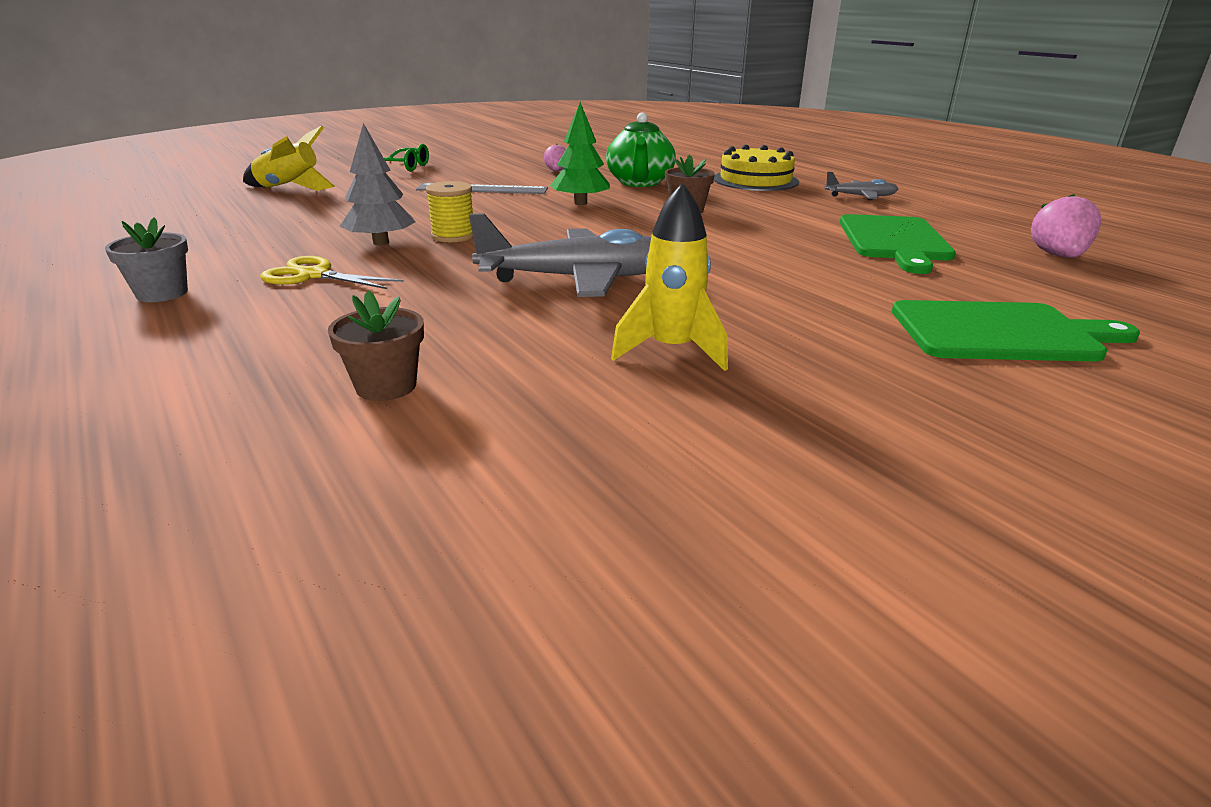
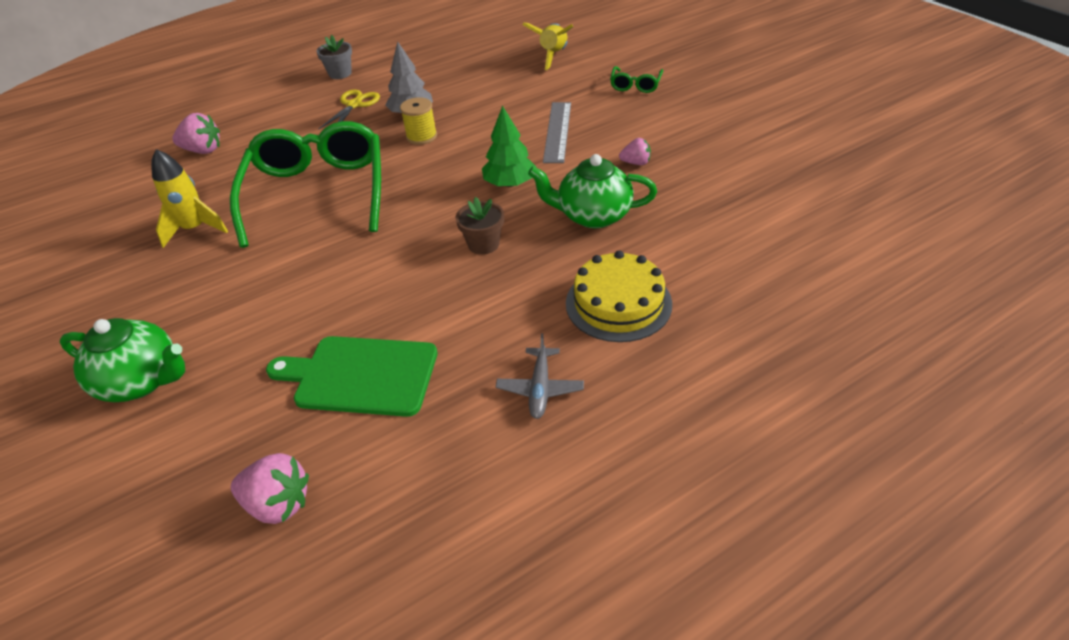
camera: 95 degrees right, 15 degrees up
brown flower pot [328,291,424,401] -> pink strawberry [172,113,220,154]
grey plane [469,214,651,297] -> green glasses [230,121,381,248]
green cutting board [892,300,1140,361] -> green teapot [60,318,185,402]

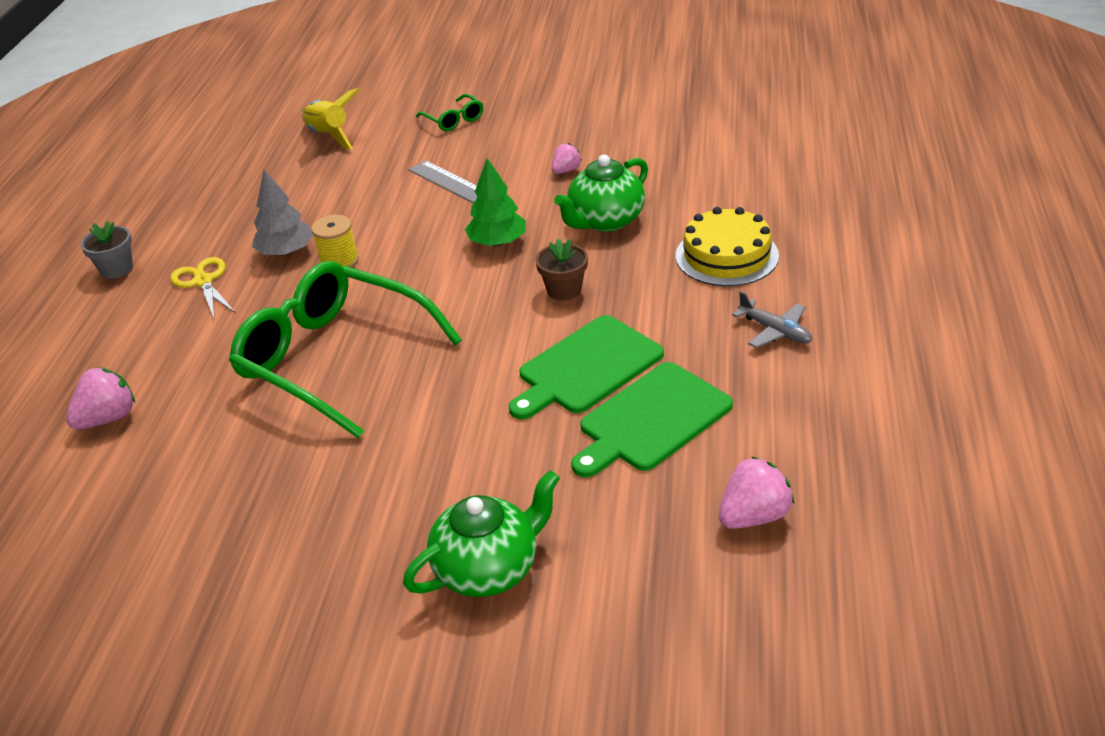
camera: 50 degrees left, 5 degrees down
yellow rocket [151,149,228,248] -> none
none -> green cutting board [509,315,664,420]

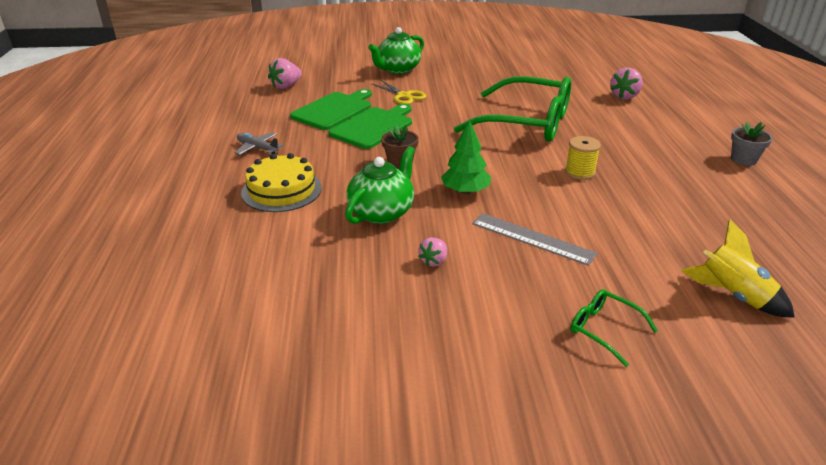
camera: 165 degrees right, 5 degrees down
yellow scissors [170,257,236,320] -> yellow scissors moved to [372,80,426,105]
grey tree [252,170,313,256] -> none

